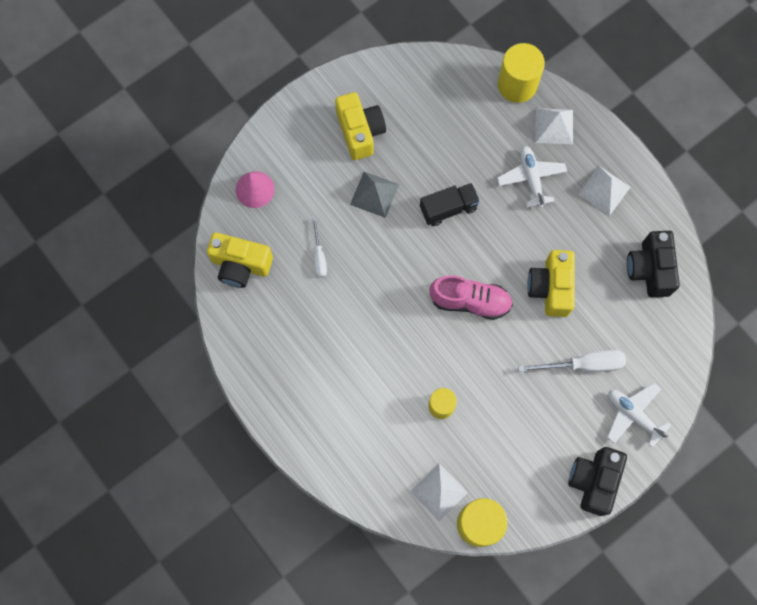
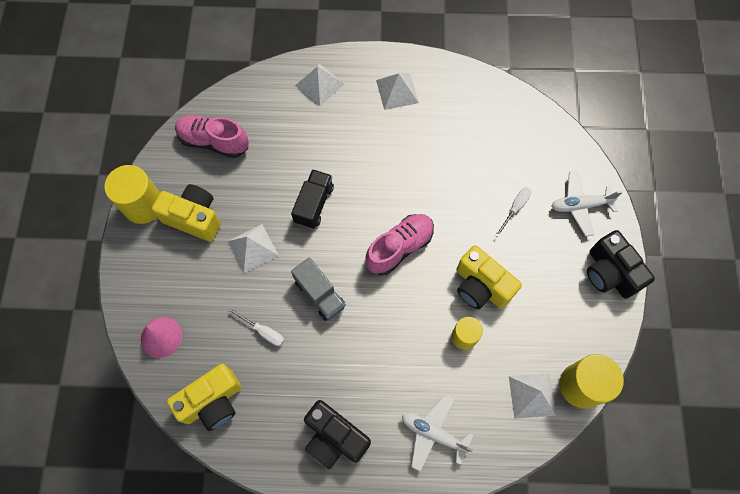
camera: 50 degrees left, 5 degrees down
grey pyramid [350,172,399,218] -> white pyramid [228,224,279,273]
white plane [497,146,567,208] -> white plane moved to [402,394,474,472]
yellow cylinder [498,43,545,103] -> yellow cylinder moved to [104,165,160,224]
white screwdriver [518,350,626,372] -> white screwdriver [495,187,531,237], size x0.60
yellow camera [527,250,575,317] -> yellow camera moved to [456,245,522,309]
black camera [627,231,680,297] -> black camera moved to [304,400,371,469]
none -> pink shoe [175,115,249,158]
none -> grey truck [291,257,346,321]

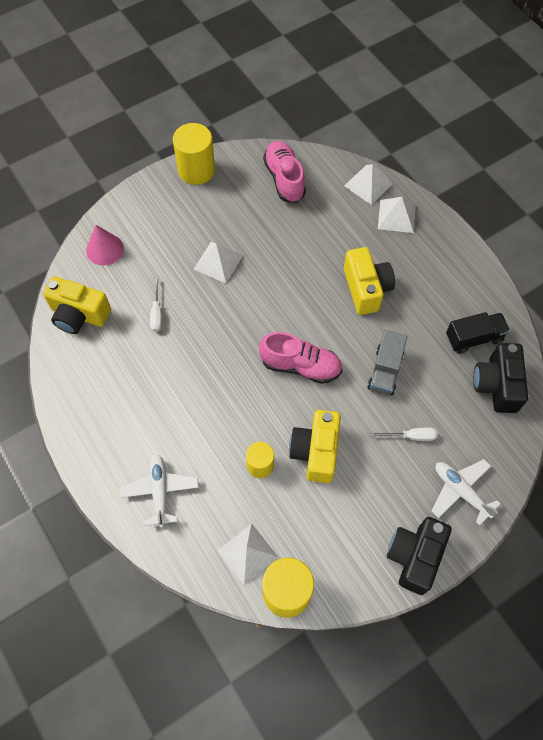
camera: 55 degrees right, 5 degrees down
yellow camera [152,184,221,241] -> yellow camera moved to [344,247,395,315]
black truck [291,169,334,229] -> black truck moved to [446,312,510,354]
grey truck [291,257,346,321] -> grey truck moved to [367,330,407,396]
black camera [304,400,371,469] -> black camera moved to [473,343,528,413]
white pyramid [376,73,419,110] -> white pyramid moved to [344,164,393,205]

